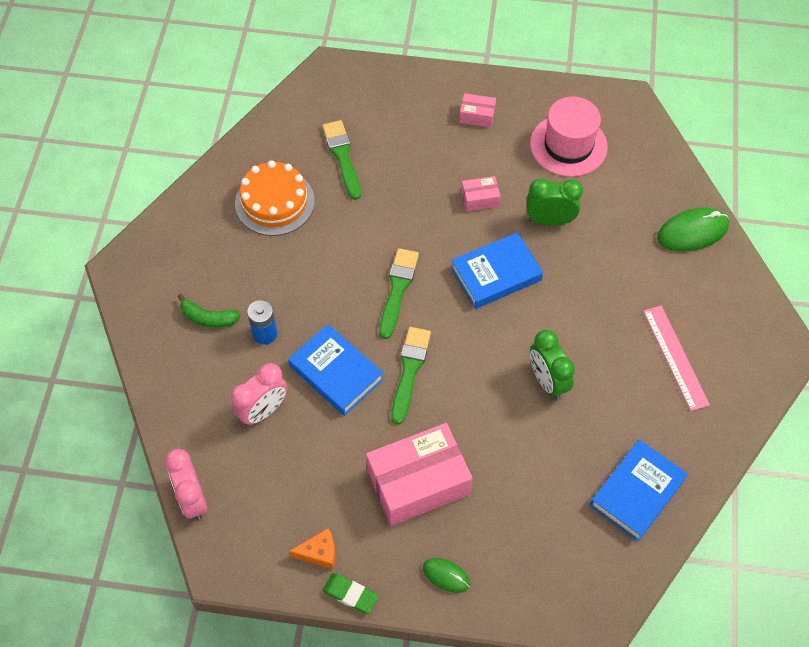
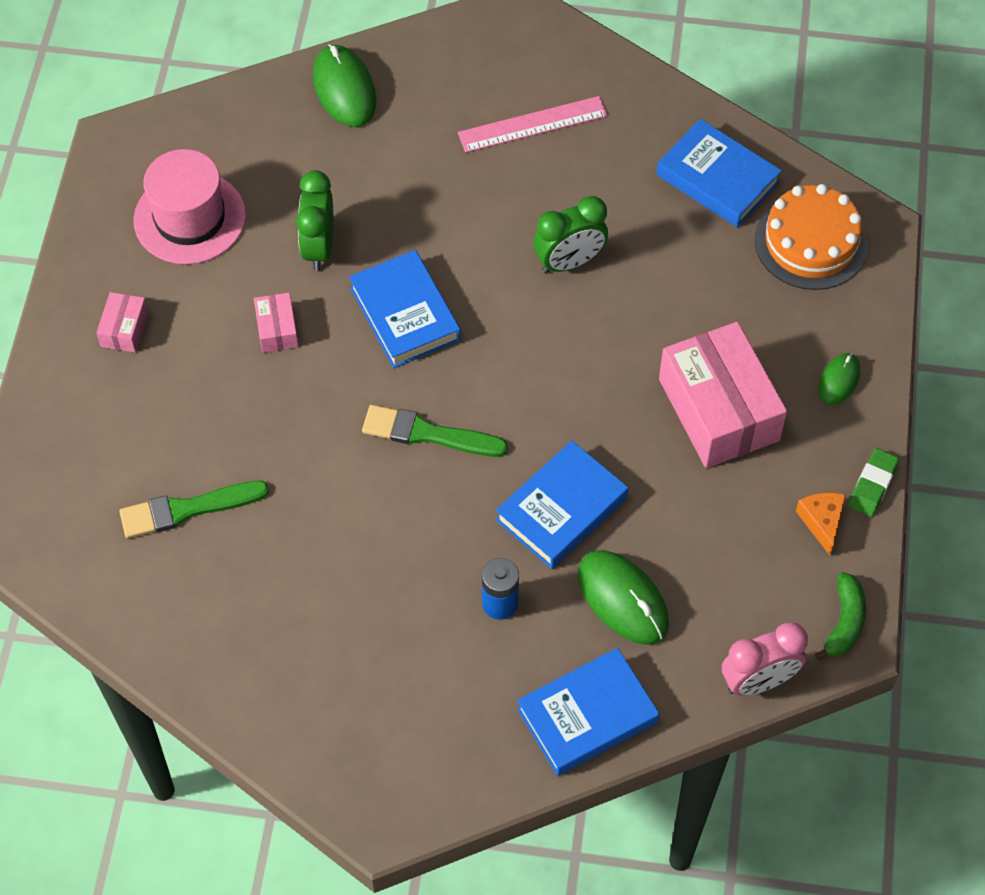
camera: 90 degrees left, 0 degrees up
green banana [178,294,241,328] -> green banana moved to [815,572,866,660]
pink clock [231,363,288,426] -> green mouse [578,550,669,644]
orange cake [235,160,315,236] -> orange cake moved to [755,184,868,290]
green brush [391,327,431,425] -> none
none -> blue book [517,648,659,776]

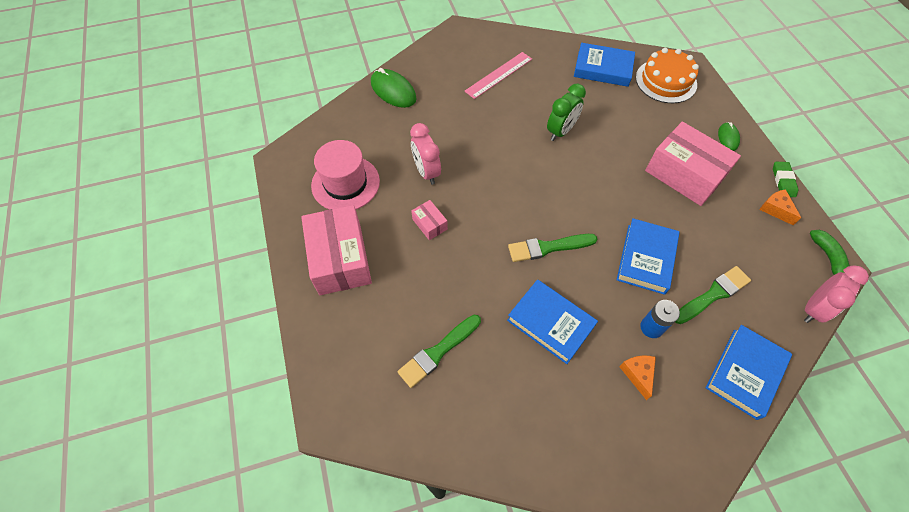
camera: 25 degrees left, 0 degrees up
pink box [97,292,149,353] -> pink box [301,205,372,295], size x2.22
green clock [296,170,333,271] -> pink clock [410,123,441,185]
blue book [349,250,461,368] -> blue book moved to [507,279,598,364]
green mouse [578,550,669,644] -> green brush [676,266,751,324]
none -> orange cheese [619,356,656,400]

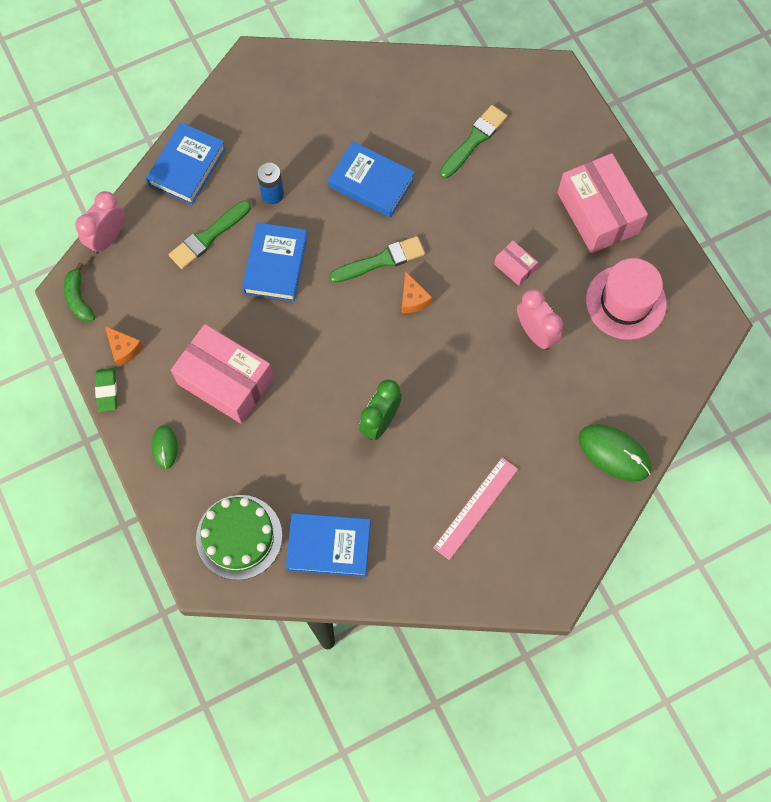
camera: 170 degrees right, 10 degrees up
orange cheese [619,356,656,400] -> orange cheese moved to [402,271,432,313]
orange cake [636,48,699,103] -> green cake [196,495,282,580]

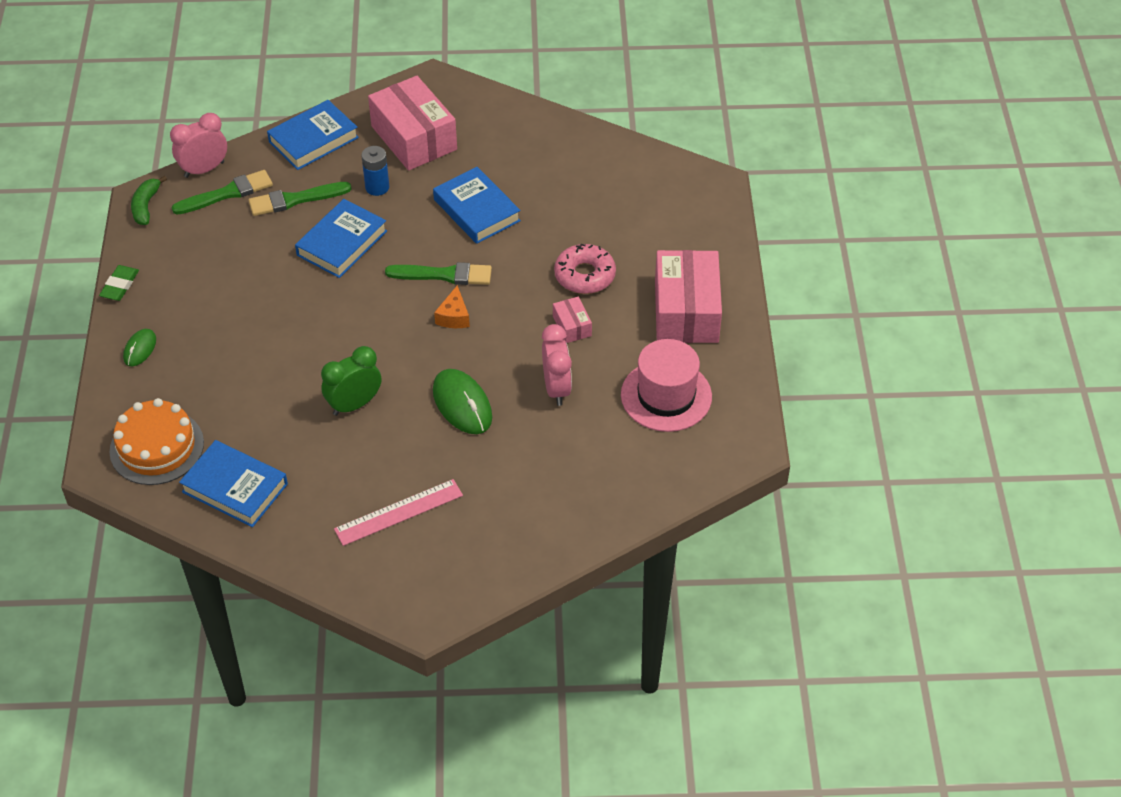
camera: 25 degrees right, 20 degrees down
orange cheese [105,326,143,367] -> none
pink box [171,324,274,424] -> pink box moved to [368,76,457,170]
green cake [196,495,282,580] -> orange cake [109,398,204,485]
green brush [440,105,507,178] -> green brush moved to [172,170,273,215]
green mouse [579,424,651,481] -> green mouse moved to [433,369,492,434]
none -> pink donut [554,244,616,294]

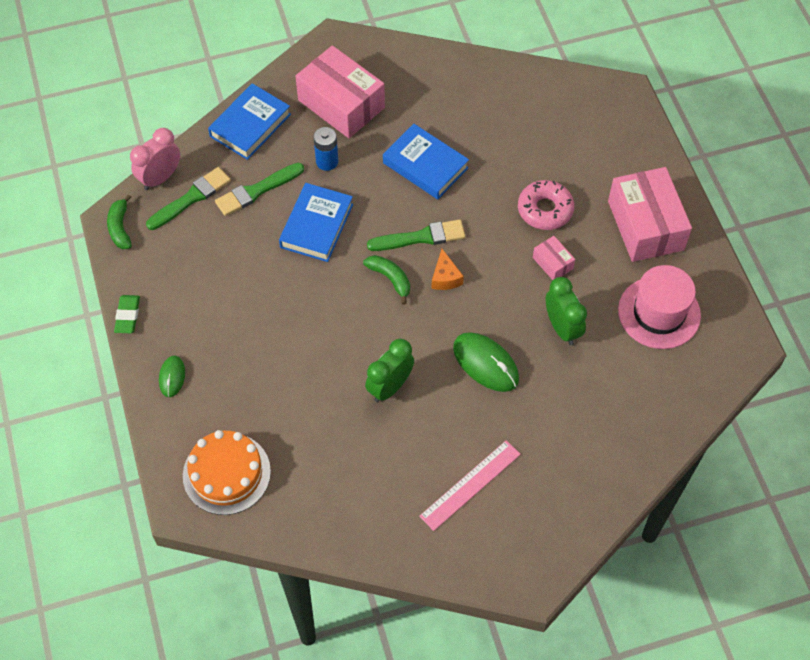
camera: 15 degrees left, 10 degrees up
blue book [179,440,288,527] -> none
pink clock [542,324,572,406] -> green clock [546,277,587,345]
none -> green banana [363,255,410,305]

